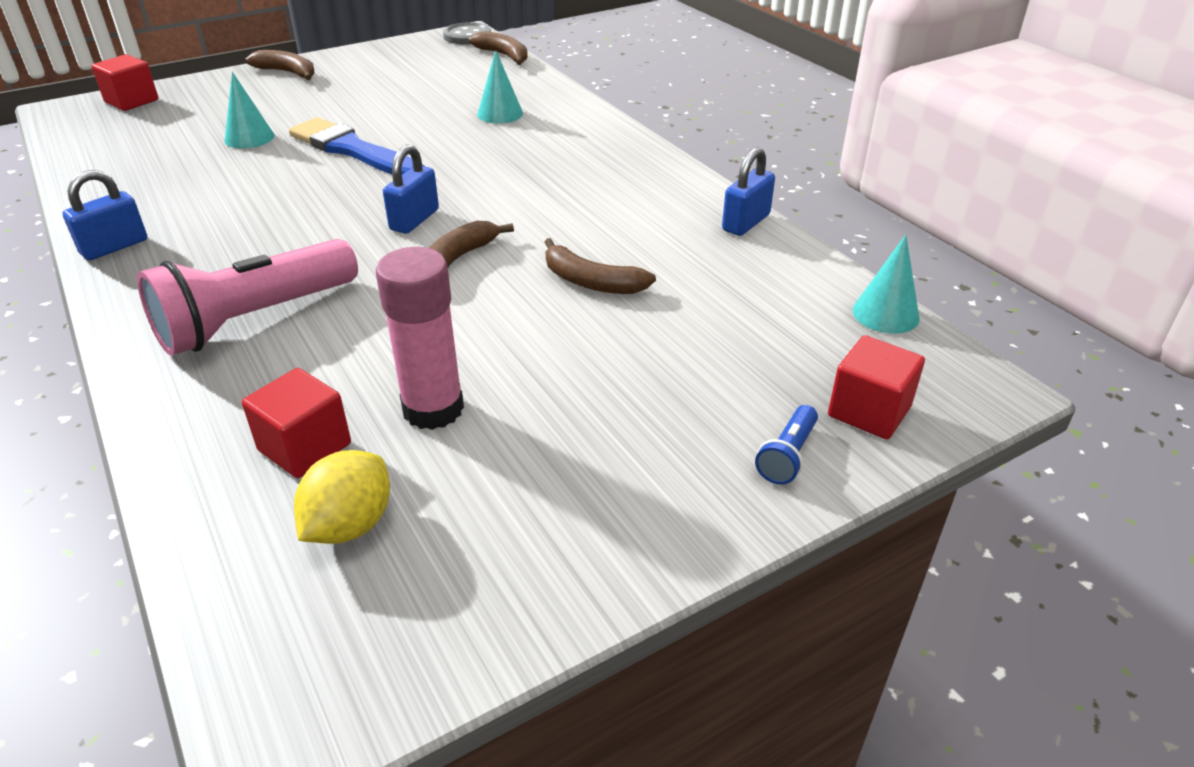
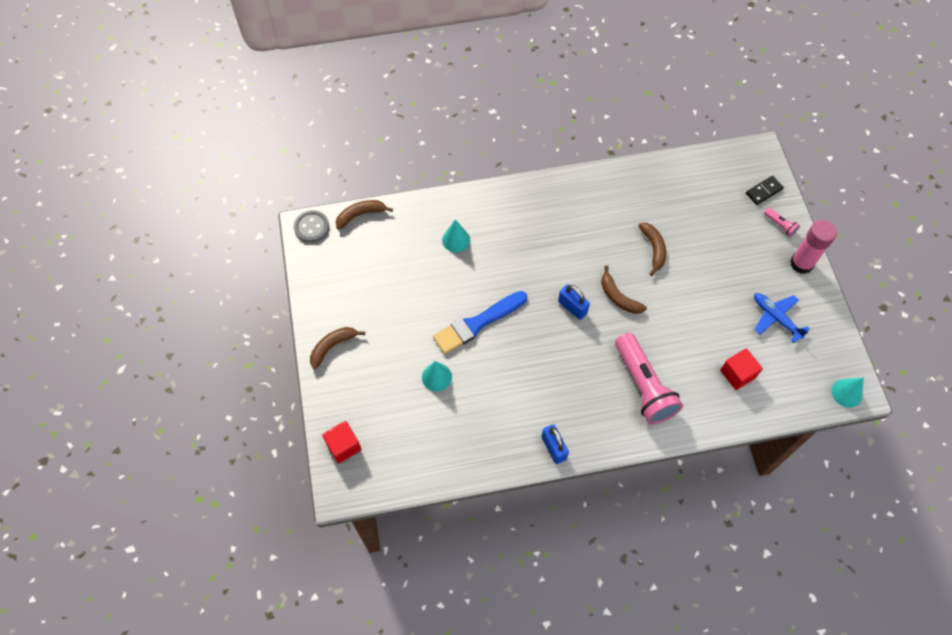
camera: 70 degrees left, 25 degrees up
yellow lemon [294,450,390,544] -> none
pink glue stick [376,247,464,430] -> pink glue stick moved to [790,220,837,274]
brown banana [545,238,656,294] -> brown banana turned 60 degrees counterclockwise [638,223,666,276]
blue padlock [722,147,775,236] -> none
blue flashlight [755,405,818,485] -> pink flashlight [764,208,800,237]
red cube [828,335,925,439] -> black domino [746,176,784,205]
turquoise cone [853,235,920,334] -> turquoise cone moved to [831,377,864,408]
none -> blue plane [754,293,810,343]

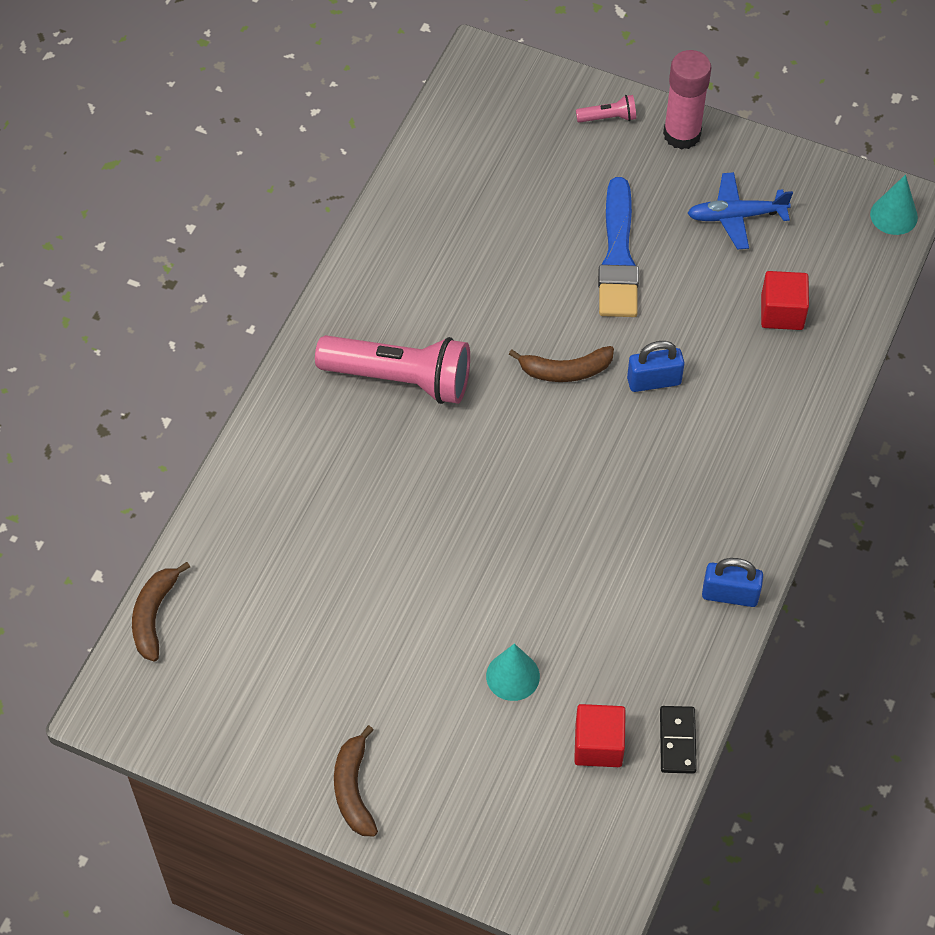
camera: 55 degrees left, 5 degrees down
grey button [294,210,329,243] -> none
red cube [322,421,362,463] -> red cube moved to [574,704,626,767]
blue brush [433,291,527,354] -> blue brush moved to [598,177,639,317]
turquoise cone [442,219,470,252] -> none
blue padlock [558,284,590,320] -> blue padlock moved to [627,341,684,392]
pink flashlight [615,333,683,424] -> pink flashlight moved to [315,335,470,404]
brown banana [638,223,666,276] -> none
black domino [746,176,784,205] -> black domino moved to [660,706,697,774]

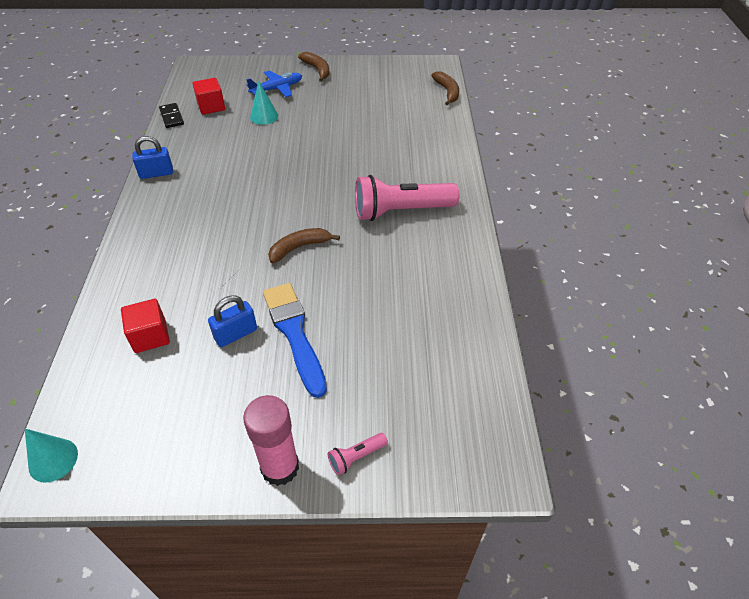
camera: 155 degrees right, 10 degrees down
blue padlock [627,341,684,392] -> blue padlock moved to [208,296,257,347]
blue plane [687,172,793,250] -> blue plane moved to [246,70,302,97]

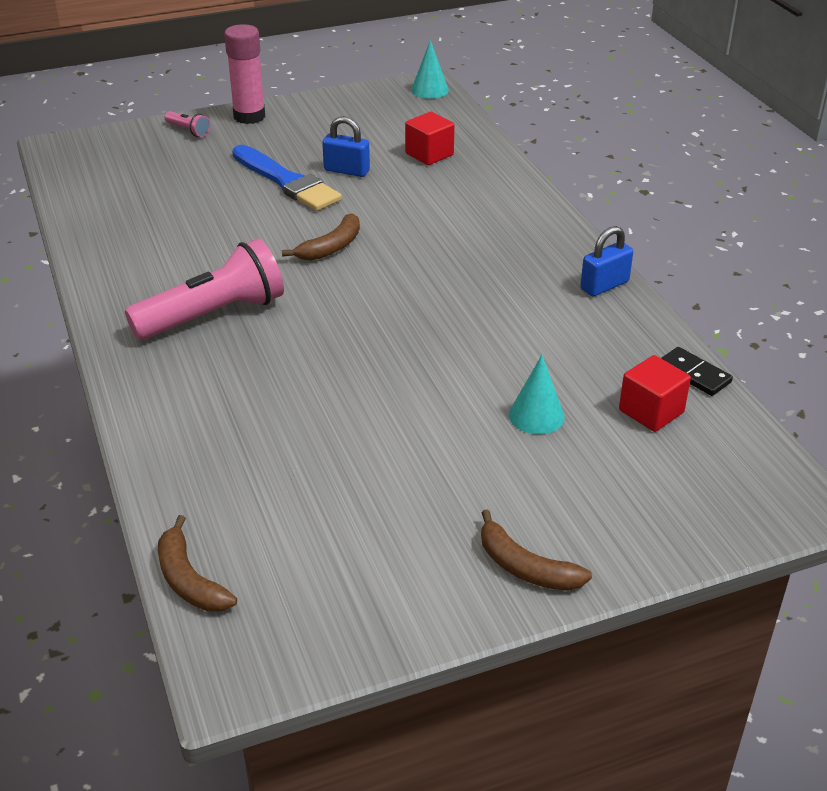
camera: 160 degrees right, 10 degrees down
blue padlock [208,296,257,347] -> blue padlock turned 75 degrees clockwise [322,116,370,177]
blue plane [246,70,302,97] -> none
pink flashlight [328,433,388,475] -> pink flashlight turned 90 degrees clockwise [165,111,211,137]

